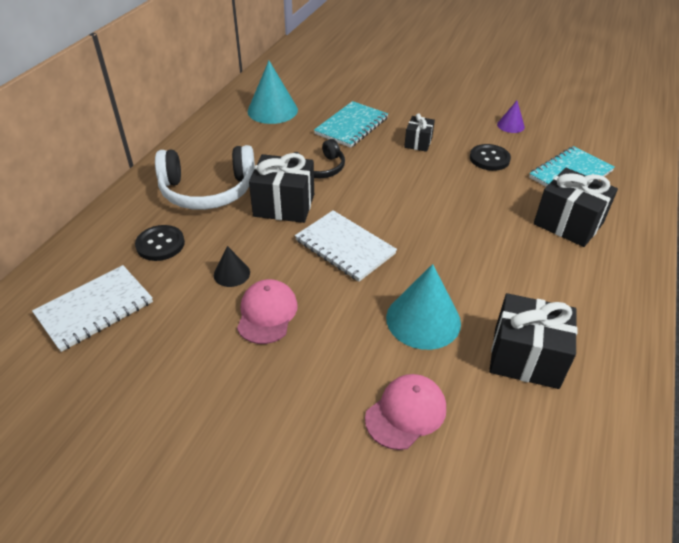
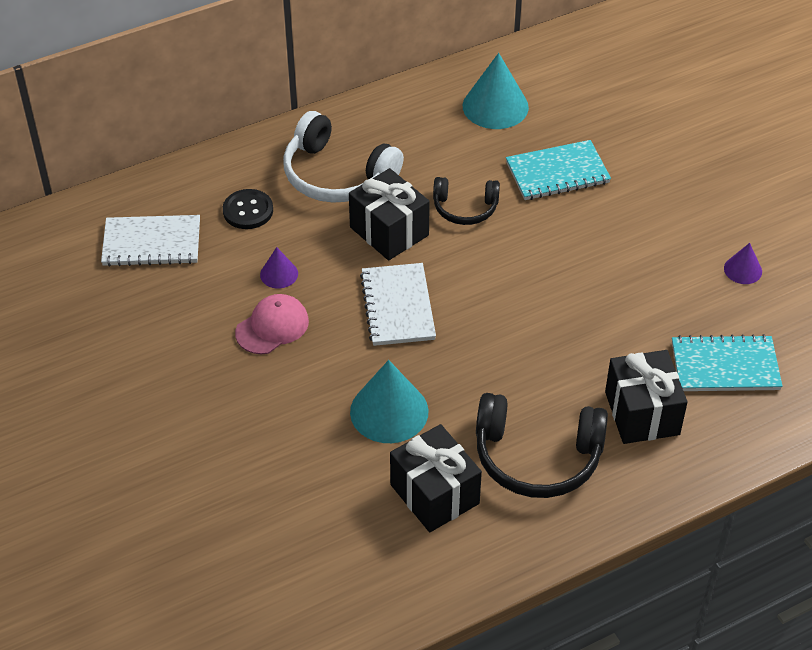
camera: 40 degrees right, 5 degrees up
black cone [214,246,250,287] -> purple cone [260,247,298,288]
pink cap [365,374,446,450] -> none
black gift [404,113,435,152] -> none
black button [470,144,511,171] -> none
none -> black headphones [476,393,608,498]

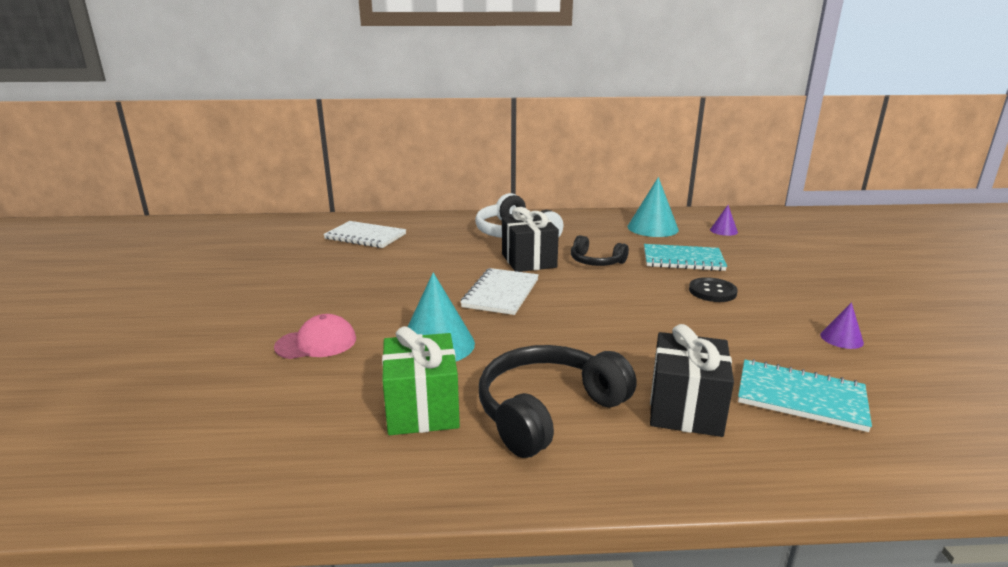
camera: 25 degrees right, 25 degrees down
black button [223,189,273,229] -> black button moved to [689,277,738,302]
pink cap [235,294,309,354] -> pink cap moved to [274,314,356,359]
purple cone [260,247,298,288] -> purple cone moved to [710,205,738,236]
black gift [390,424,482,532] -> green gift [382,326,460,435]
black headphones [476,393,608,498] -> black headphones turned 105 degrees clockwise [479,345,637,458]

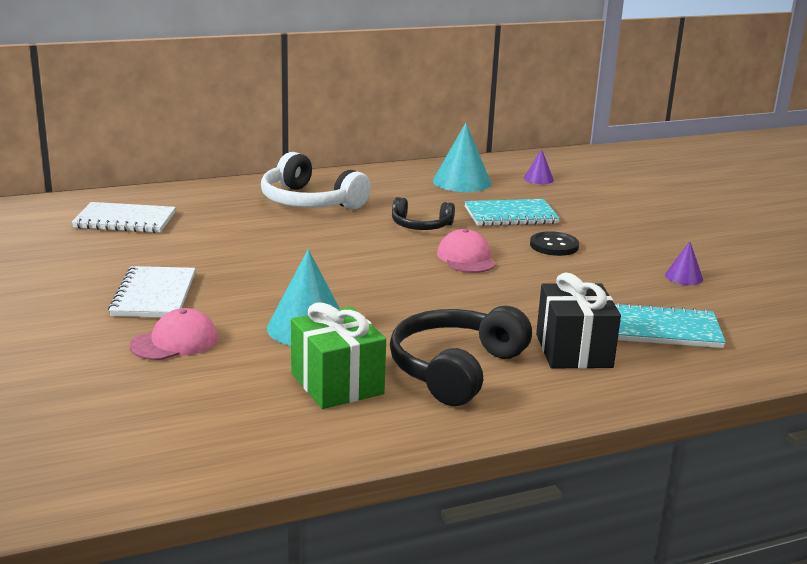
camera: 20 degrees left, 0 degrees up
white notebook [461,268,539,315] -> white notebook moved to [108,266,195,317]
black gift [502,207,559,272] -> none
none -> pink cap [437,229,496,273]

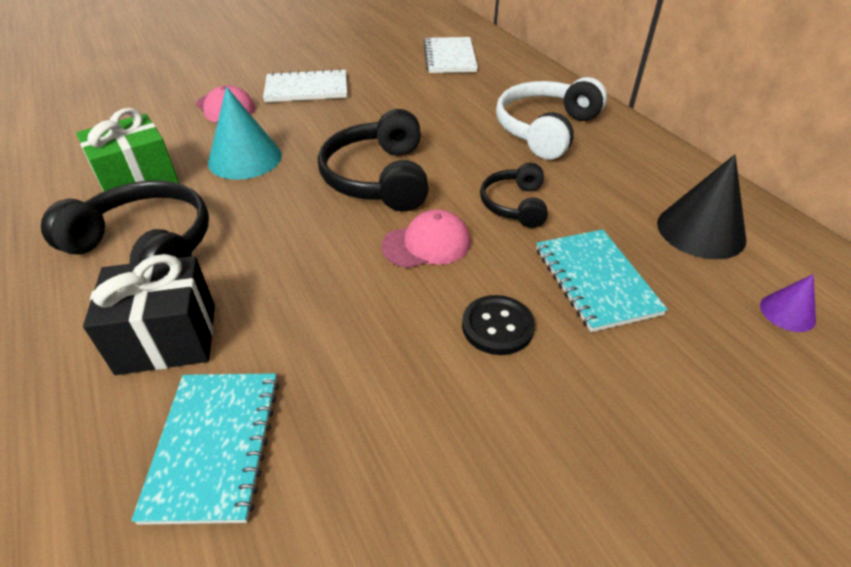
camera: 85 degrees right, 20 degrees up
turquoise cone [433,123,491,192] -> black cone [657,154,746,259]
purple cone [665,241,703,285] -> none
none -> black headphones [318,109,429,212]

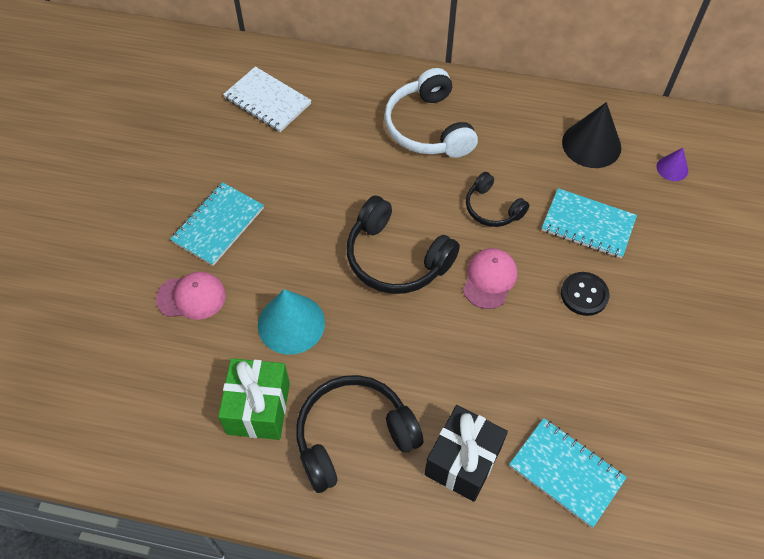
camera: 50 degrees left, 15 degrees up
white notebook [263,68,347,102] -> turquoise notebook [170,182,264,266]

